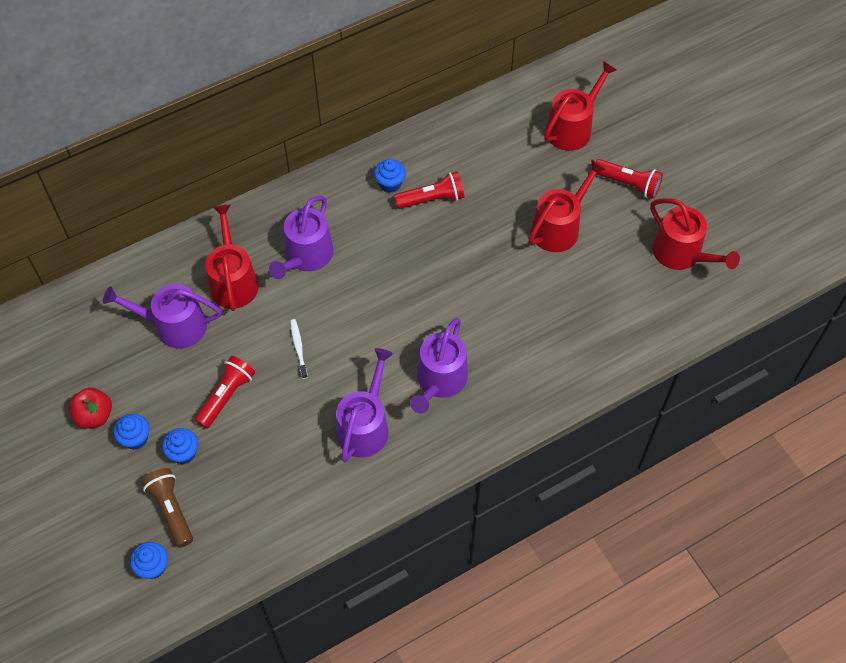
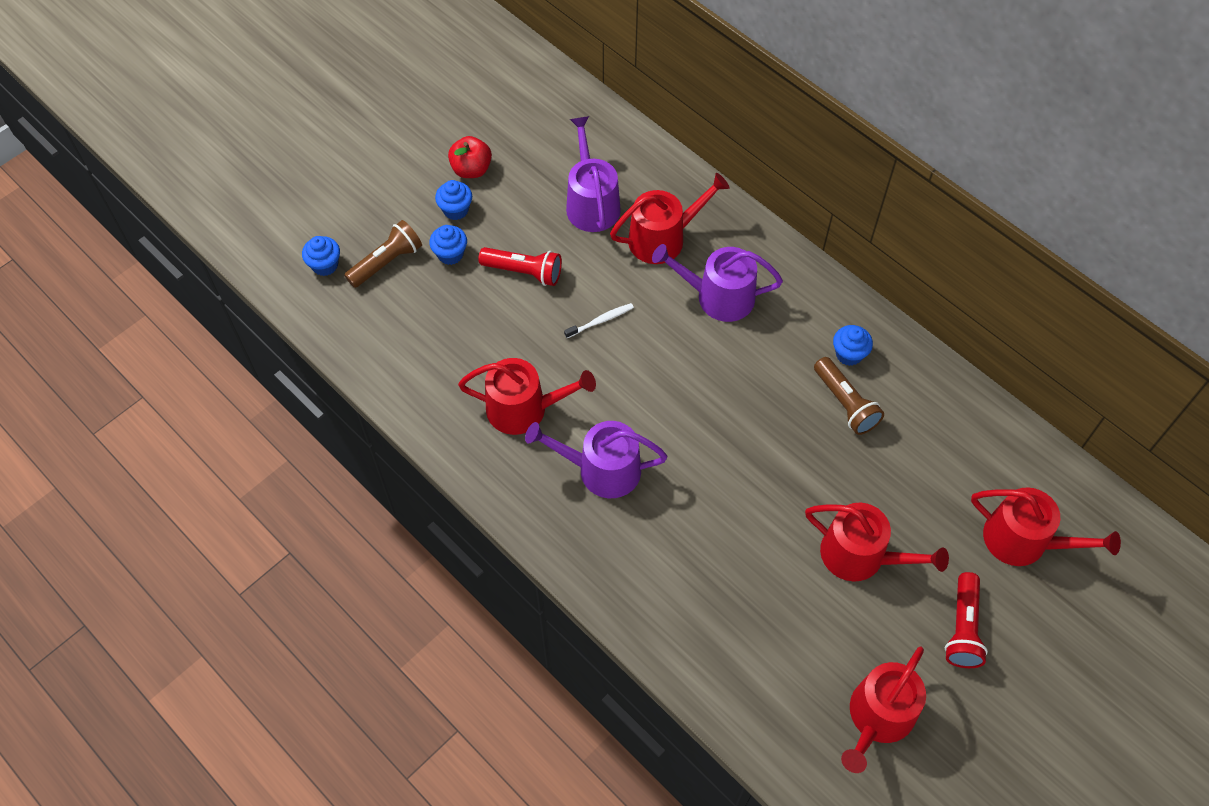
camera: 75 degrees right, 0 degrees up
purple watering can [336,348,393,462] -> red watering can [458,358,596,435]
red flashlight [394,171,464,209] -> brown flashlight [814,357,884,435]

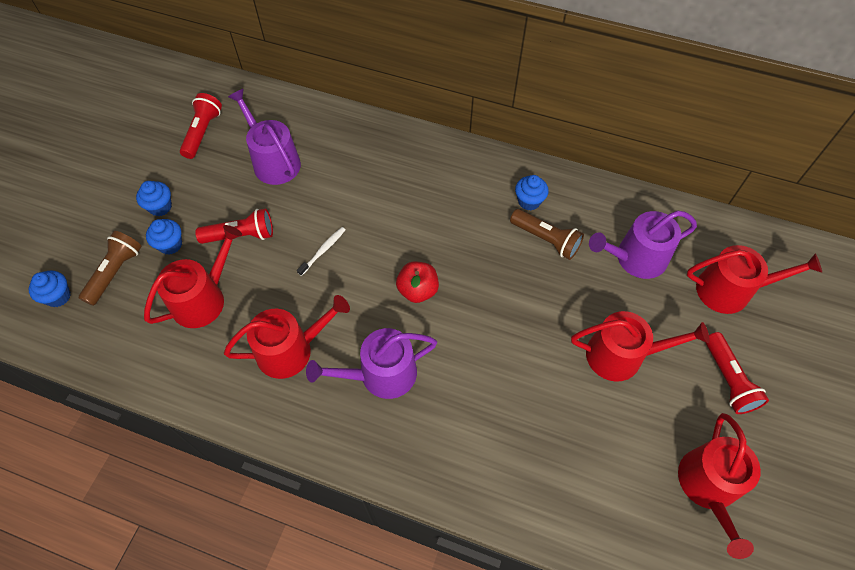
camera: 25 degrees left, 0 degrees up
red apple [448,136,492,178] -> red apple moved to [396,261,439,303]
red watering can [610,173,730,264] -> red watering can moved to [144,225,242,328]
purple watering can [652,244,783,322] -> purple watering can moved to [589,210,697,279]
none -> red flashlight [180,93,222,159]

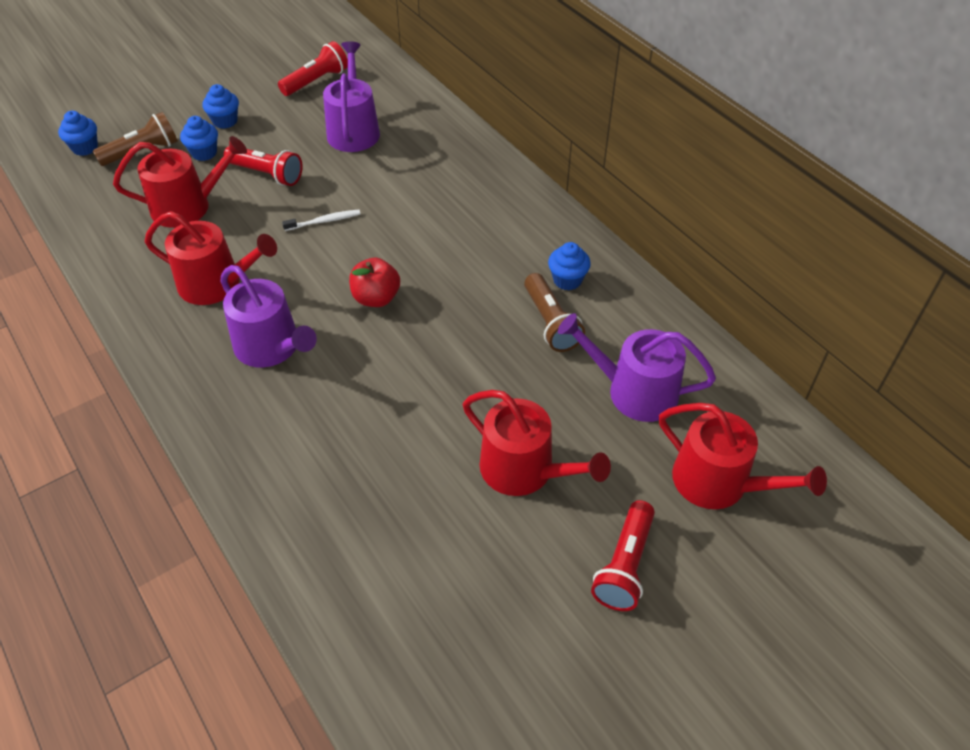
camera: 35 degrees right, 10 degrees down
purple watering can [306,328,437,399] -> purple watering can turned 150 degrees counterclockwise [220,265,317,367]
red watering can [678,413,761,559] -> none

